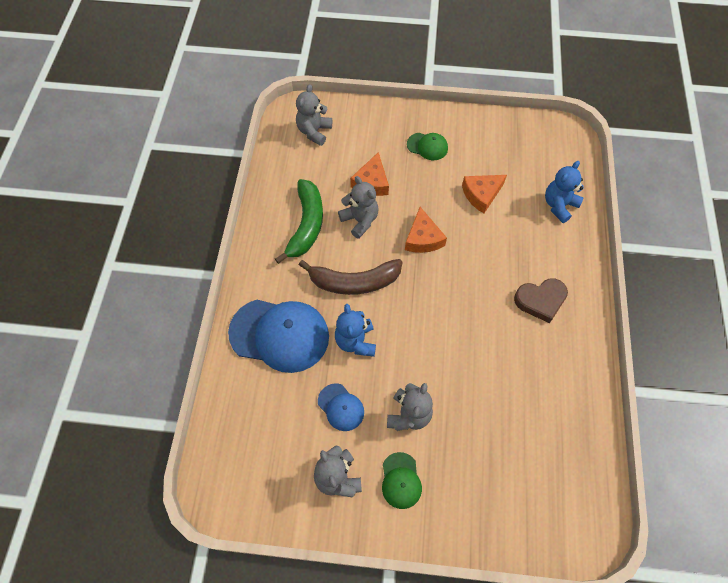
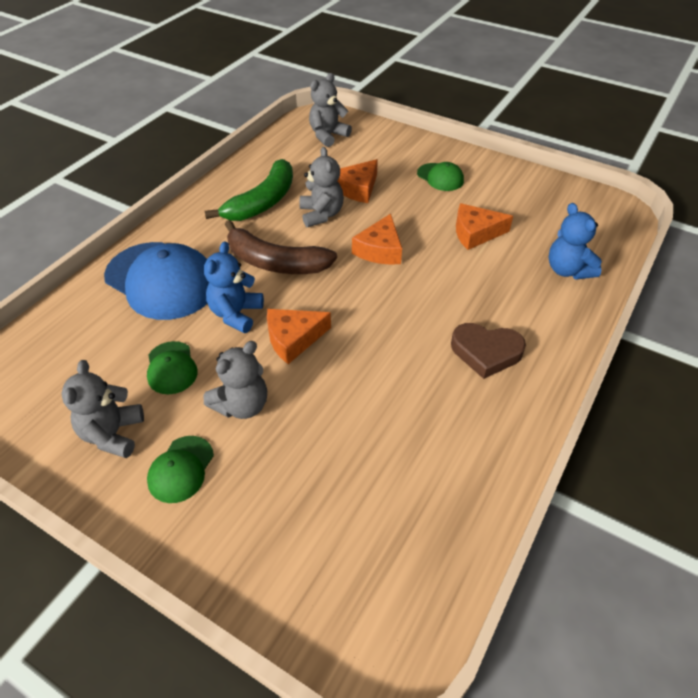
camera: 25 degrees right, 15 degrees down
blue cap [318,383,364,431] -> green cap [147,341,198,394]
blue teddy bear [545,161,584,223] -> blue teddy bear turned 90 degrees counterclockwise [548,203,602,280]
none -> orange cheese [267,309,331,364]

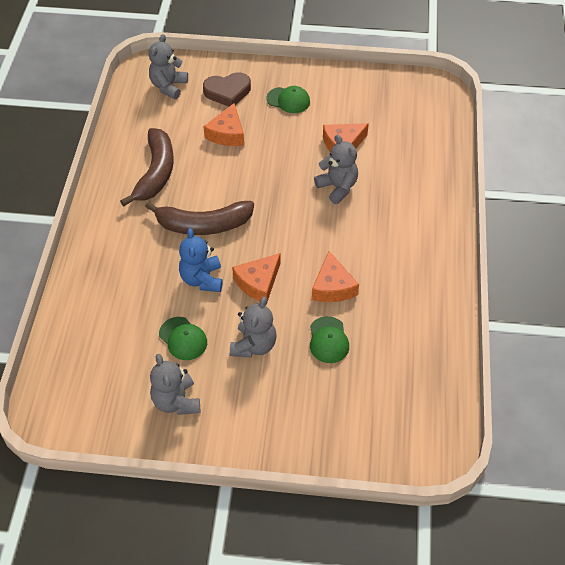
camera: 25 degrees left, 5 degrees up
blue cap [104,242,209,320] -> none
green cap [147,436,214,503] -> green cap moved to [310,316,349,363]
green banana [205,159,293,221] -> brown banana [120,128,174,206]
grey teddy bear [299,147,344,227] -> grey teddy bear moved to [314,134,358,204]
orange cheese [352,214,402,265] -> orange cheese moved to [311,251,359,302]
brown heart [451,323,526,379] -> brown heart moved to [203,72,251,107]
blue teddy bear [548,203,602,280] -> none

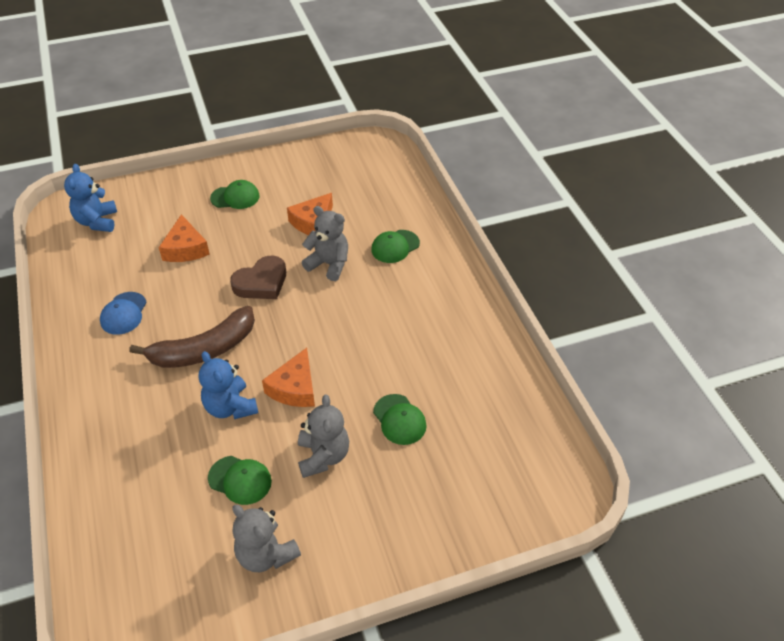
camera: 25 degrees left, 5 degrees down
brown banana [120,128,174,206] -> blue cap [100,292,147,335]
grey teddy bear [149,34,188,99] -> blue teddy bear [64,164,117,232]
brown heart [203,72,251,107] -> brown heart moved to [230,256,286,299]
orange cheese [311,251,359,302] -> none
none -> green cap [371,230,420,263]

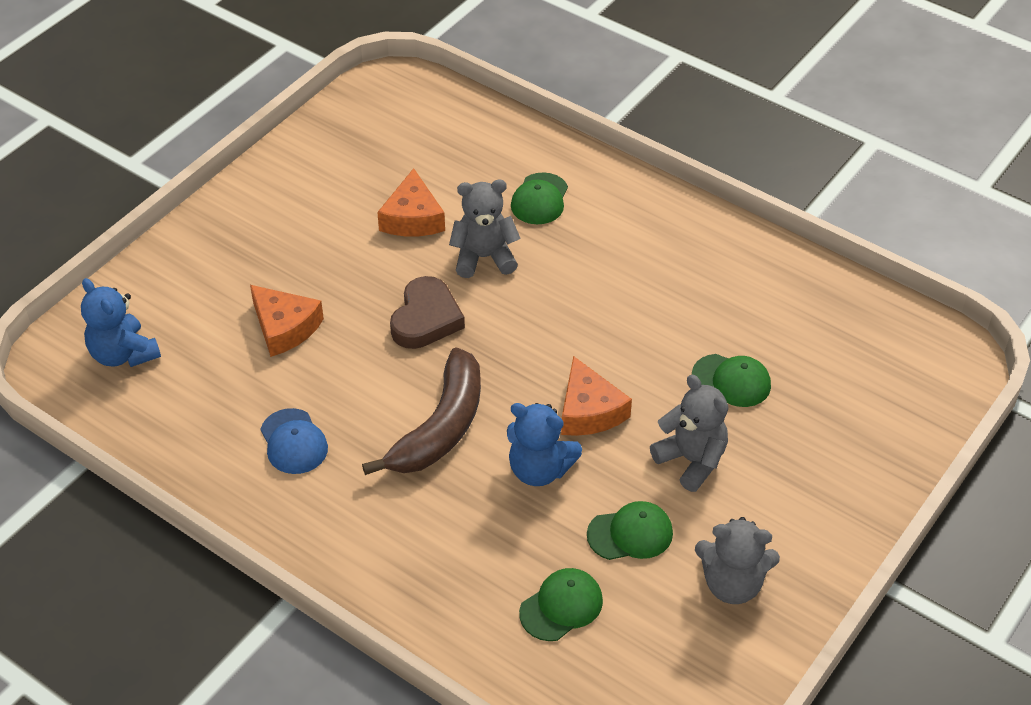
camera: 35 degrees left, 0 degrees up
green cap [210,180,260,209] -> green cap moved to [519,568,603,641]

